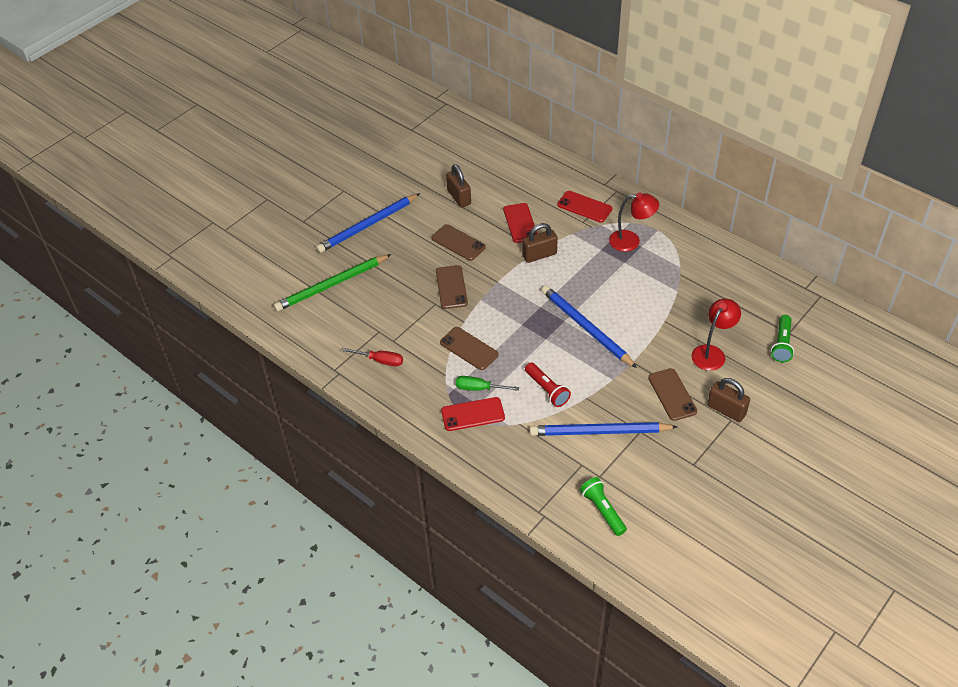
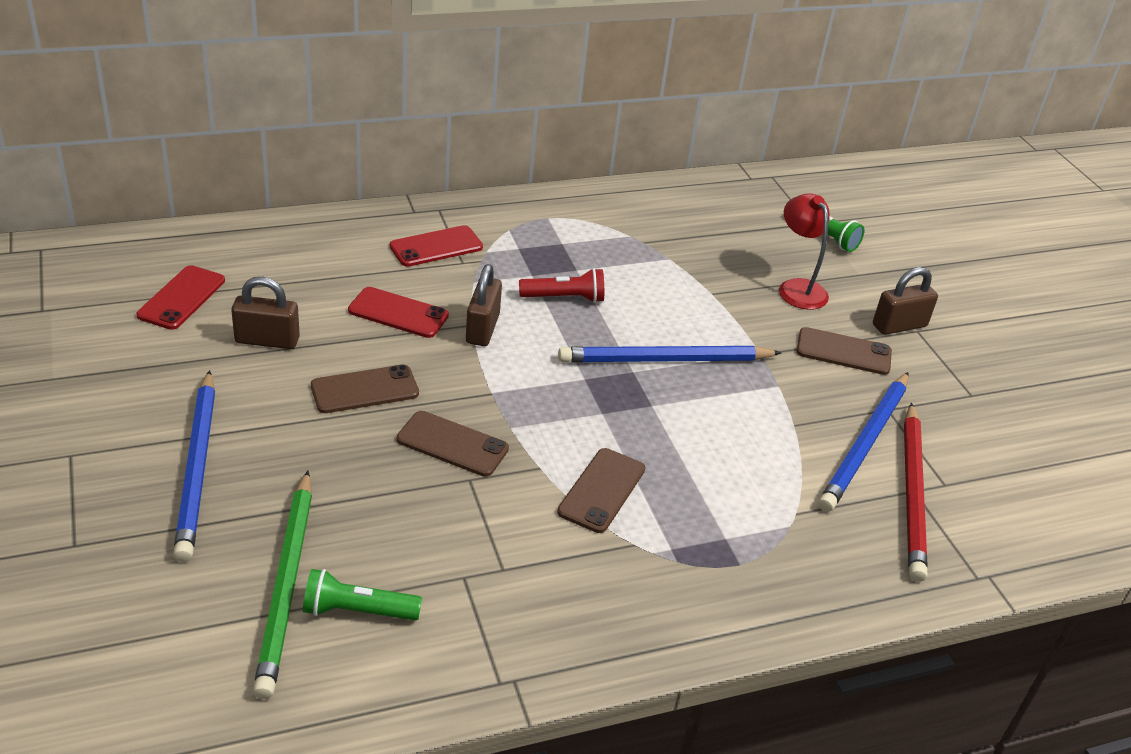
camera: 65 degrees left, 10 degrees down
red screwdriver [343,348,403,366] -> none
brown phone [440,327,499,370] -> brown phone turned 45 degrees counterclockwise [557,448,645,533]
red phone [441,397,505,431] -> red phone moved to [136,265,225,330]
green screwdriver [456,376,519,391] -> none
red flashlight [525,363,571,407] -> red flashlight moved to [519,268,604,303]
green flashlight [580,477,627,536] -> green flashlight moved to [303,569,422,621]
red lamp [609,193,659,252] -> none
none -> red pencil [904,403,928,582]

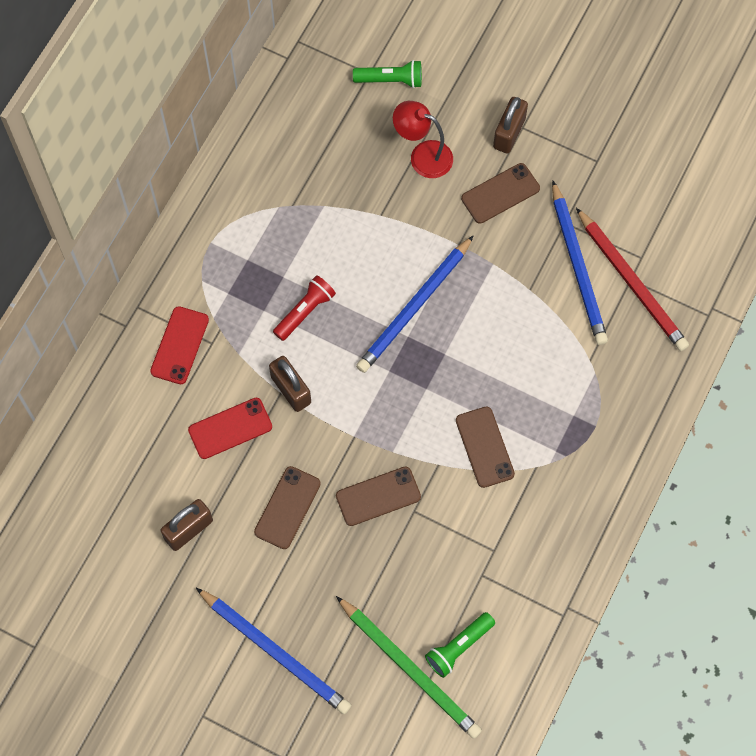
camera: 40 degrees left, 30 degrees up
red phone [136,265,225,330] -> none

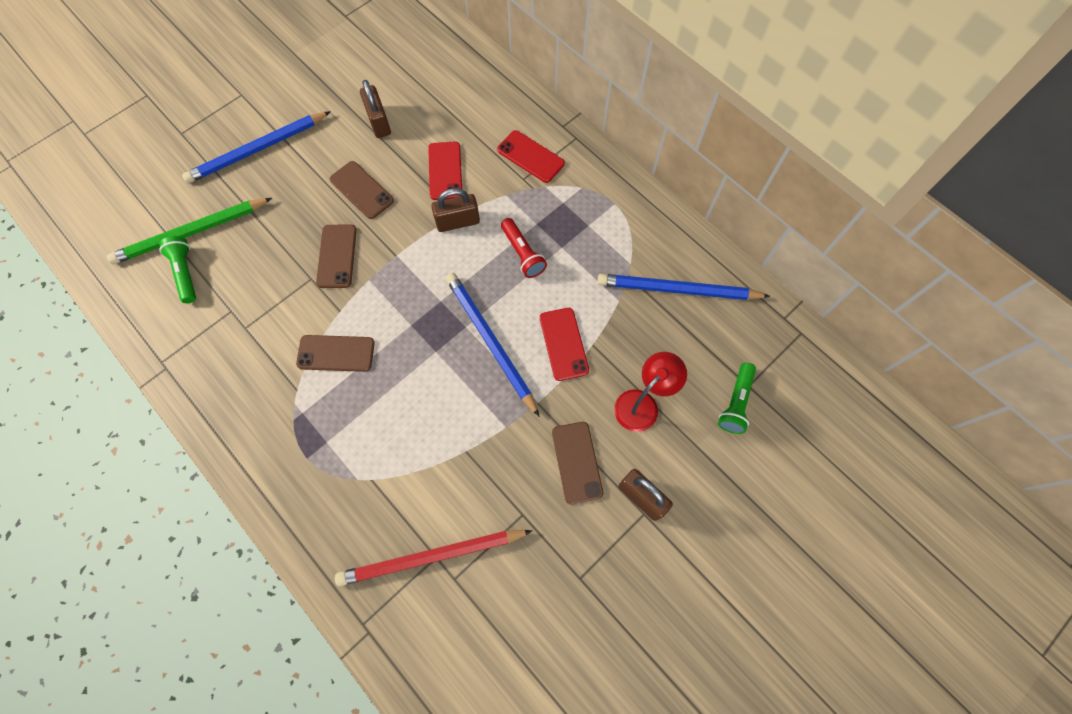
camera: 110 degrees right, 0 degrees up
blue pencil [552,180,608,345] -> blue pencil moved to [597,274,770,300]
none -> red phone [540,308,589,381]

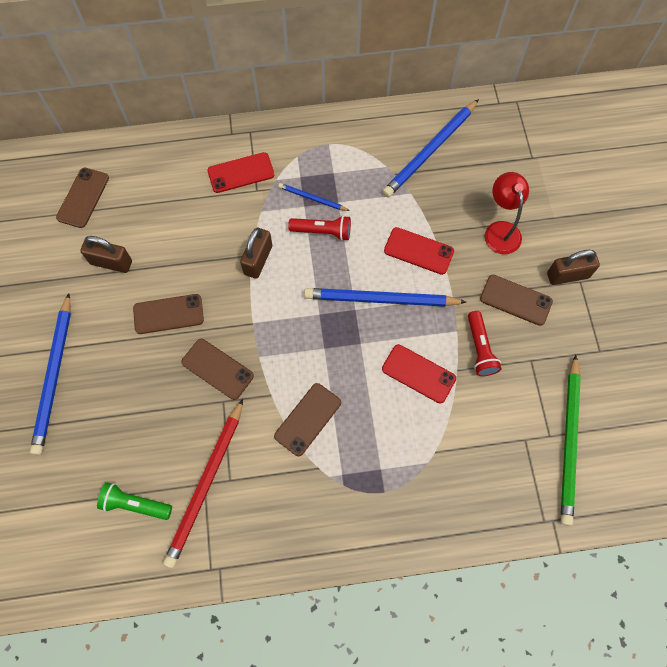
camera: 55 degrees left, 0 degrees up
green pencil [107,198,272,264] -> green pencil moved to [561,354,581,526]
red pencil [335,530,533,586] -> red pencil moved to [163,399,243,568]
red phone [428,142,462,200] -> red phone moved to [382,344,456,404]
green flashlight [718,363,756,434] -> none
none -> brown phone [56,168,109,228]
none -> blue pencil [278,183,350,211]
none -> red flashlight [468,311,502,376]

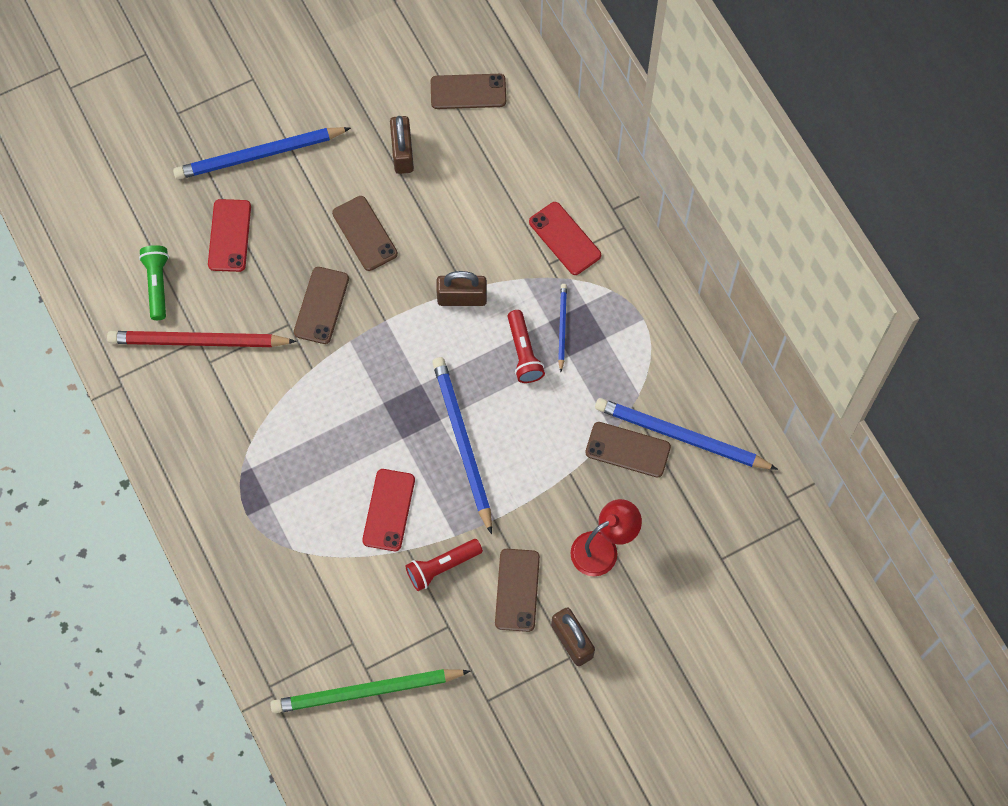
camera: 70 degrees right, 0 degrees up
brown phone [274,383,341,456] -> brown phone moved to [585,422,671,477]
red phone [384,227,454,275] -> red phone moved to [208,199,251,272]

